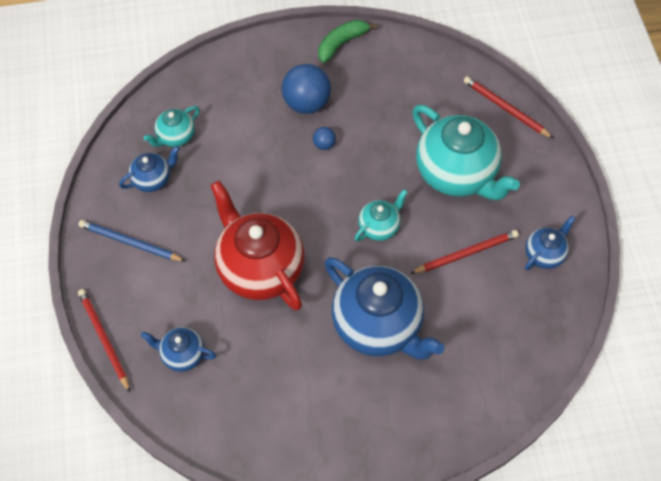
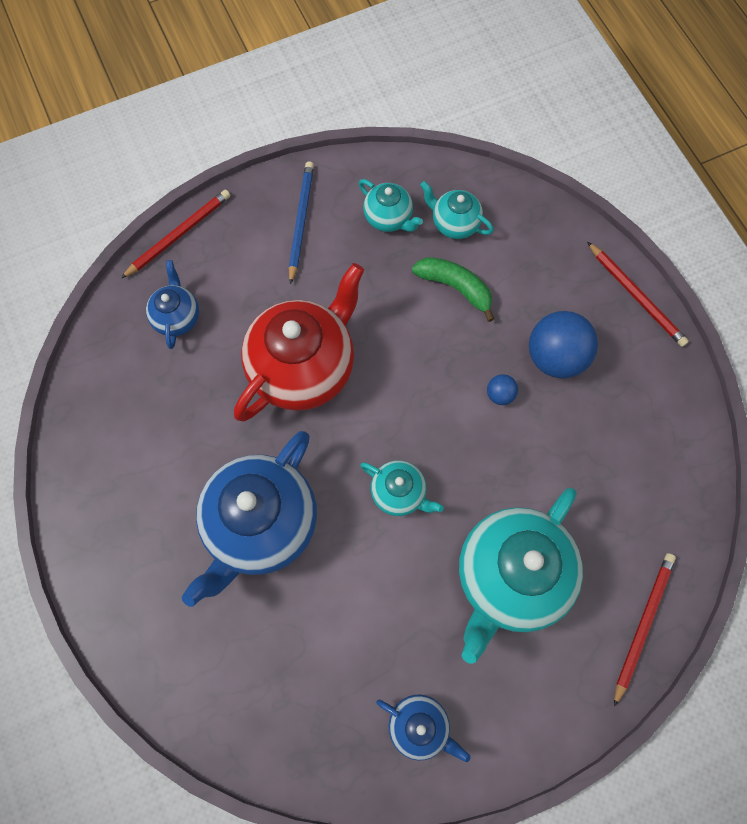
camera: 75 degrees right, 10 degrees up
blue teapot [119,146,180,192] -> turquoise teapot [359,179,423,232]
green banana [318,20,377,63] -> green banana moved to [412,257,495,322]
red pencil [410,230,519,274] -> red pencil moved to [587,242,689,347]

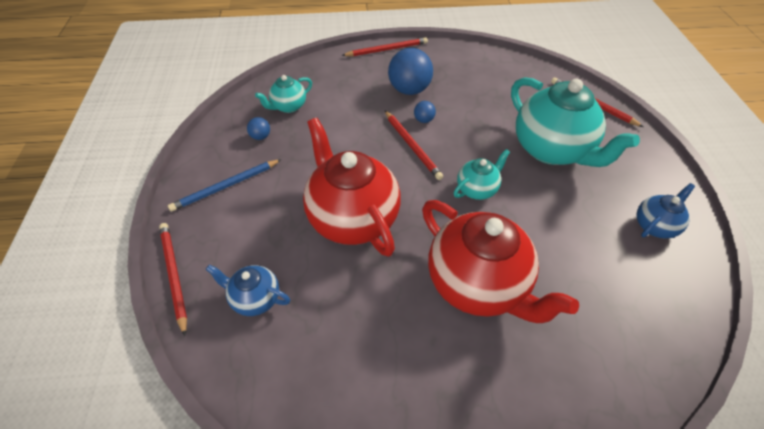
camera: 70 degrees left, 20 degrees down
blue teapot [182,431,317,607] -> red teapot [422,200,579,323]
blue pencil [289,161,314,284] -> blue pencil turned 60 degrees counterclockwise [168,159,282,212]
turquoise teapot [359,179,423,232] -> blue ball [247,117,270,140]
green banana [412,257,495,322] -> none
none -> red pencil [385,111,443,180]

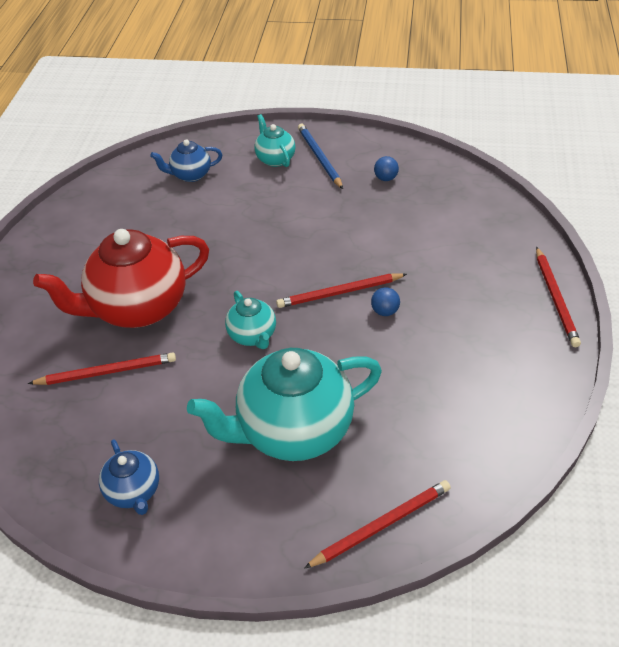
camera: 105 degrees right, 5 degrees down
red pencil [159,223,187,336] -> red pencil moved to [28,352,176,385]
blue teapot [206,265,290,316] -> blue teapot turned 135 degrees counterclockwise [150,139,222,182]
turquoise teapot [255,75,312,113] -> turquoise teapot moved to [254,114,296,167]
red teapot [303,118,401,257] -> none
blue ball [388,48,433,95] -> none

